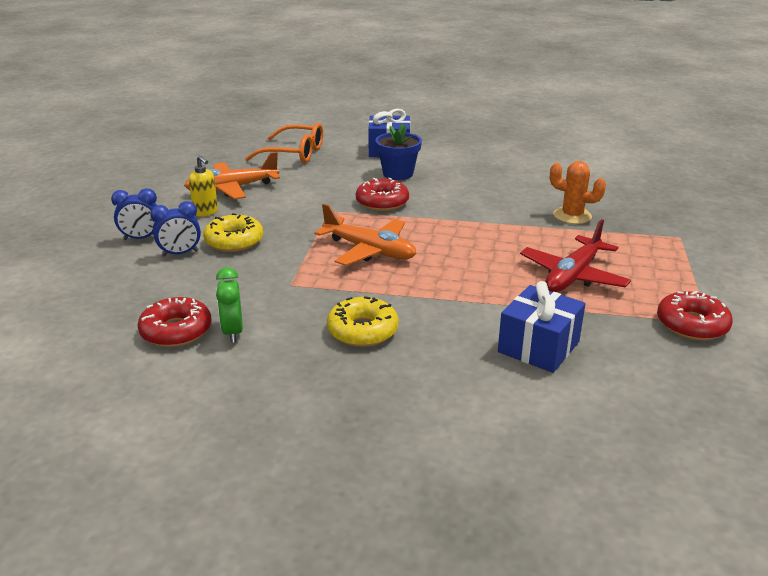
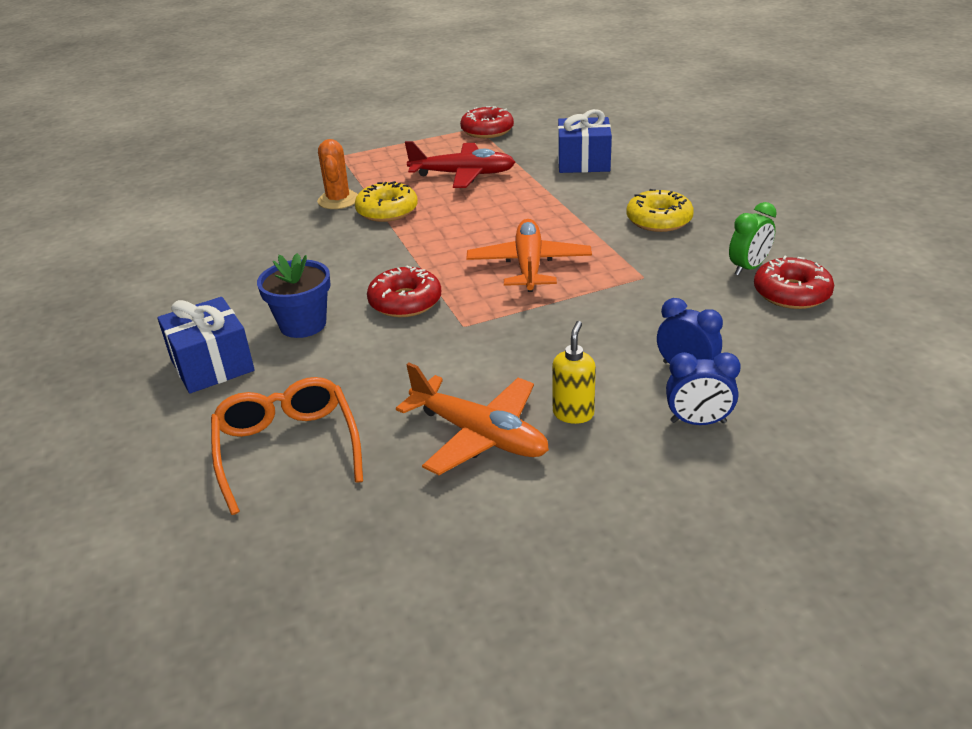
camera: 120 degrees left, 5 degrees up
blue clock [111,188,157,240] -> blue clock turned 135 degrees clockwise [666,352,741,425]
yellow donut [203,213,263,252] -> yellow donut moved to [355,181,418,222]

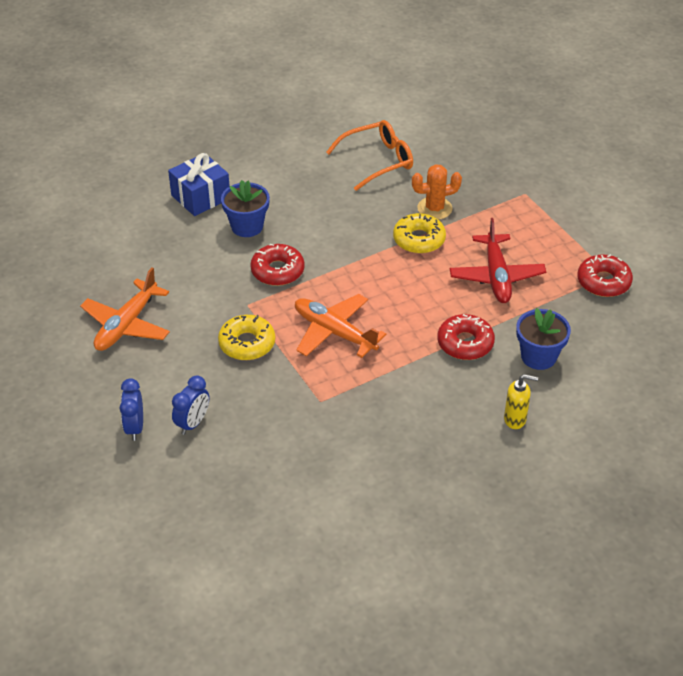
camera: 80 degrees right, 10 degrees up
orange glasses [211,377,363,515] -> orange glasses moved to [326,120,413,191]
orange plane [467,219,592,292] -> orange plane turned 135 degrees counterclockwise [295,294,386,358]
yellow soap dispenser [552,321,596,424] -> yellow soap dispenser moved to [504,374,538,429]
blue gift [558,109,612,173] -> blue flower pot [516,308,571,370]
yellow donut [626,189,694,232] -> yellow donut moved to [218,315,275,360]
green clock [729,202,777,276] -> none
red donut [754,256,834,309] -> red donut moved to [437,314,495,360]

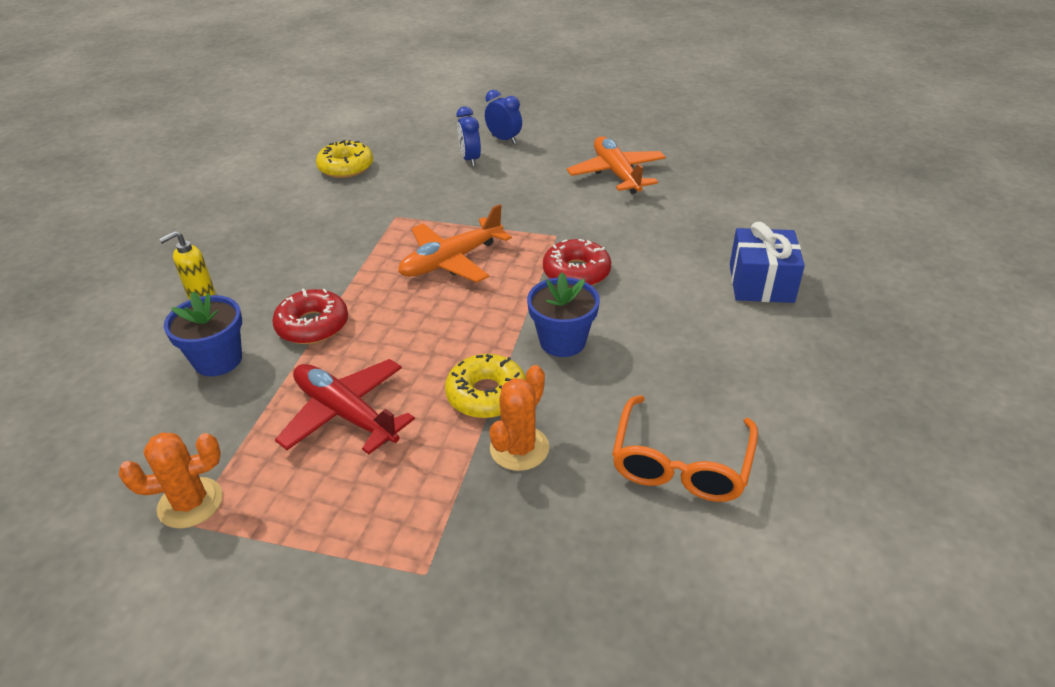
camera: 135 degrees right, 5 degrees down
yellow donut [218,315,275,360] -> yellow donut moved to [316,140,373,178]
blue flower pot [221,180,270,237] -> blue flower pot moved to [527,273,600,357]
orange plane [295,294,386,358] -> orange plane turned 150 degrees clockwise [398,204,512,283]
red donut [577,254,633,297] -> orange cactus [119,432,223,529]

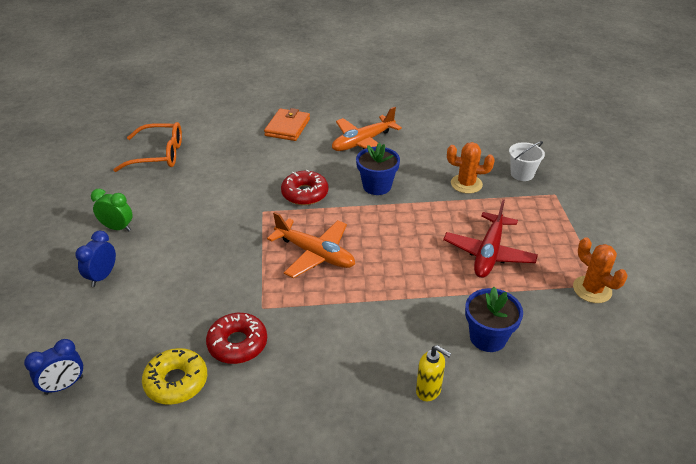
camera: 110 degrees left, 0 degrees up
red donut [272,289,348,344] -> red donut moved to [206,313,267,364]
yellow donut [445,354,526,418] -> none
blue clock [456,106,481,167] -> blue clock moved to [24,339,83,395]
orange plane [567,136,666,194] -> orange plane moved to [332,107,402,151]
orange glasses [612,395,758,502] -> orange glasses moved to [113,122,182,172]
blue gift [730,222,805,303] -> orange wallet [264,108,310,141]
none -> green clock [91,189,133,231]
none -> white bucket [509,141,545,181]

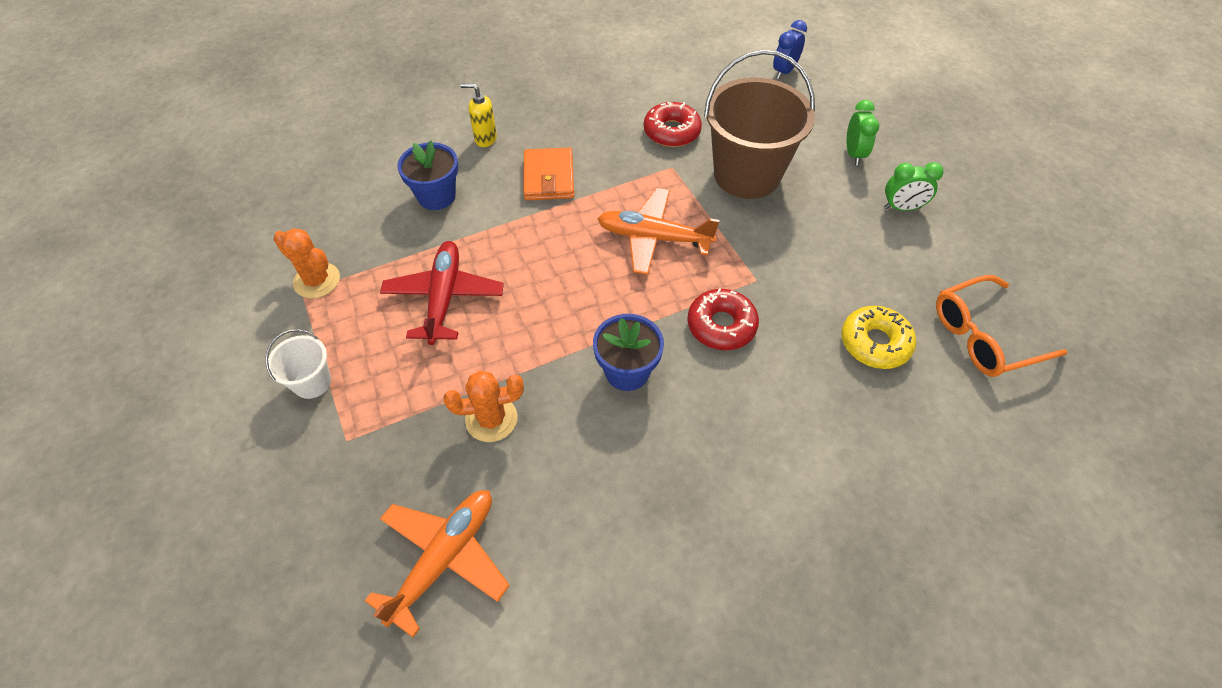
camera: 160 degrees right, 15 degrees up
blue clock [75,231,116,287] -> green clock [847,100,879,165]
yellow donut [142,348,207,405] -> yellow donut moved to [842,306,916,369]
orange wallet [264,108,310,141] -> orange wallet moved to [523,148,574,200]
orange plane [332,107,402,151] -> orange plane moved to [365,490,510,637]
white bucket [509,141,545,181] -> white bucket moved to [265,329,331,399]
none -> brown bucket [704,50,815,199]

